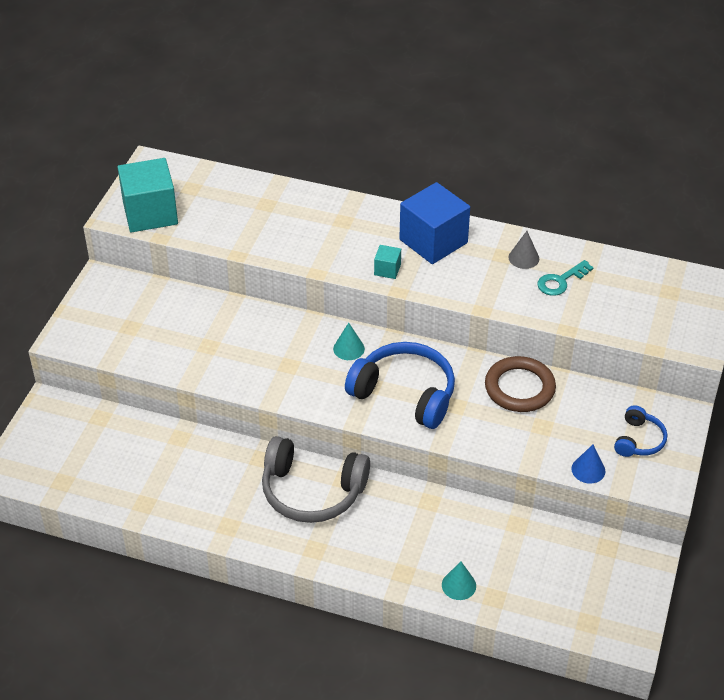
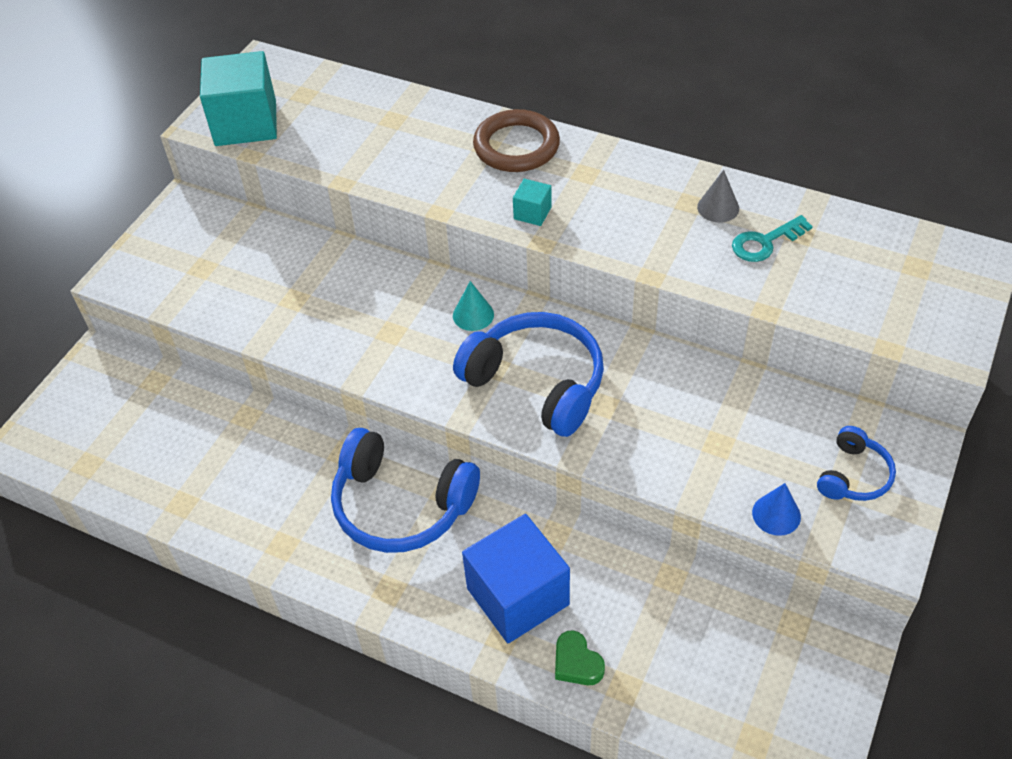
camera: 10 degrees right, 5 degrees up
grey headphones [262,436,370,523] -> blue headphones [331,428,480,553]
blue cube [399,182,470,264] -> blue cube moved to [462,514,570,643]
turquoise cone [442,562,476,600] -> green heart [555,630,605,685]
brown ring [485,356,556,412] -> brown ring moved to [473,109,560,172]

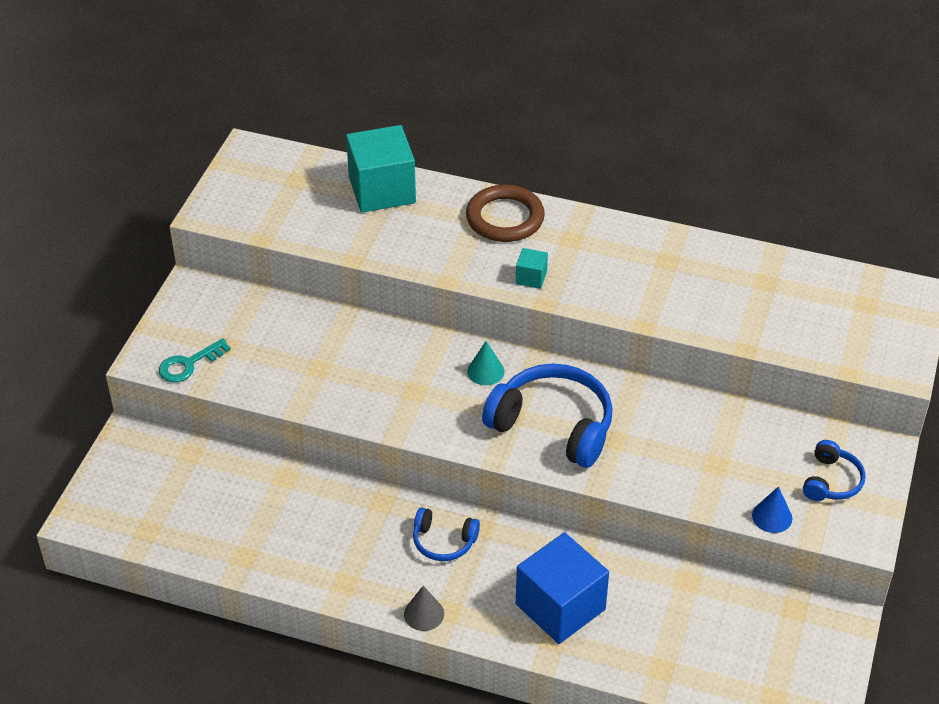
camera: 10 degrees left, 5 degrees down
turquoise cube [200,51,277,146] -> turquoise cube moved to [346,125,416,213]
blue headphones [331,428,480,553] -> blue headphones [413,507,480,561], size x0.52
green heart [555,630,605,685] -> none
grey cone [697,170,739,223] -> grey cone moved to [404,586,444,631]
turquoise key [732,215,813,262] -> turquoise key moved to [159,338,231,382]

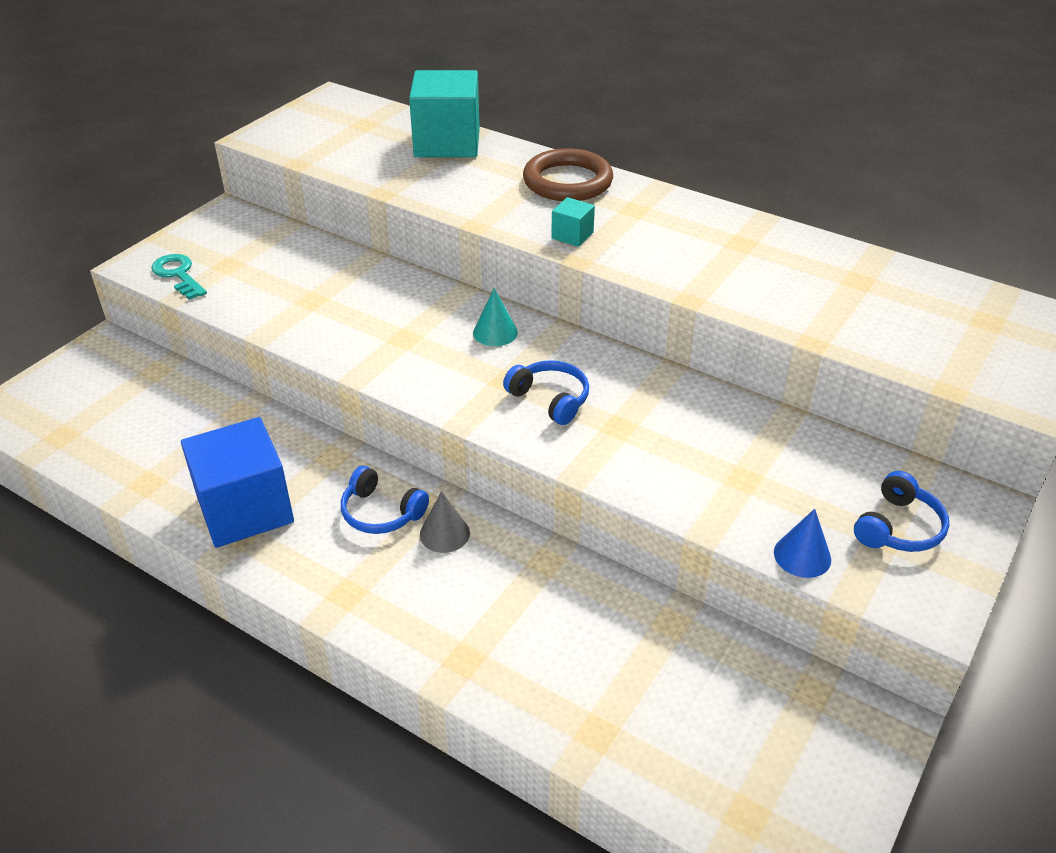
camera: 15 degrees right, 5 degrees down
turquoise key [159,338,231,382] -> turquoise key turned 75 degrees clockwise [151,254,207,300]
grey cone [404,586,444,631] -> grey cone moved to [420,491,470,553]
blue headphones [482,364,613,468] -> blue headphones [503,360,589,425], size x0.52
blue cube [516,532,609,644] -> blue cube moved to [181,417,294,548]

